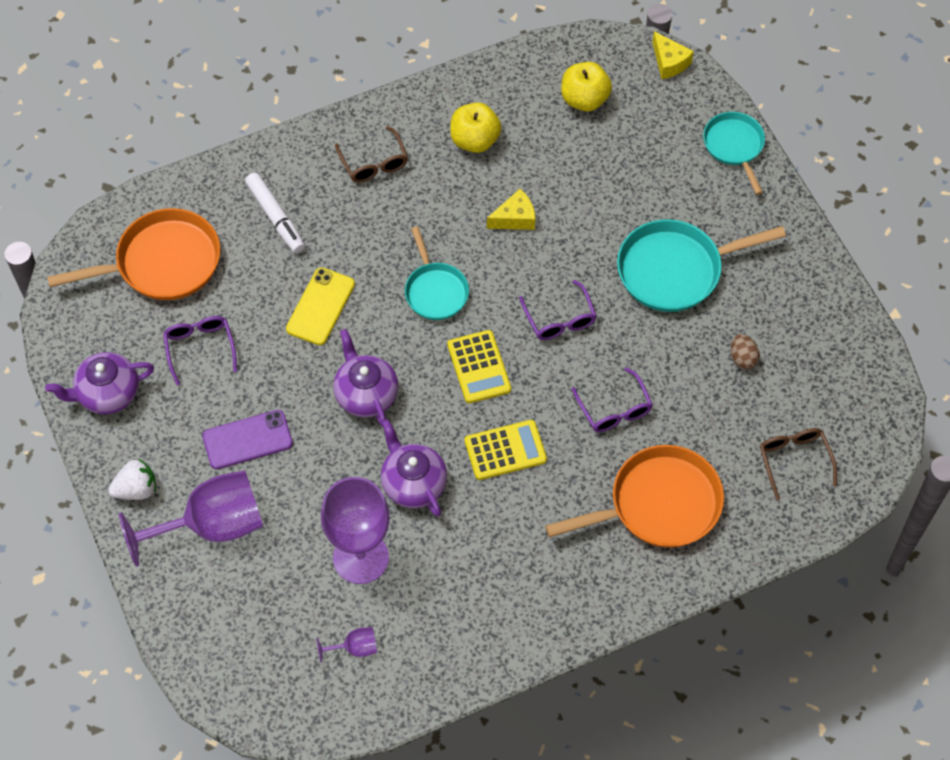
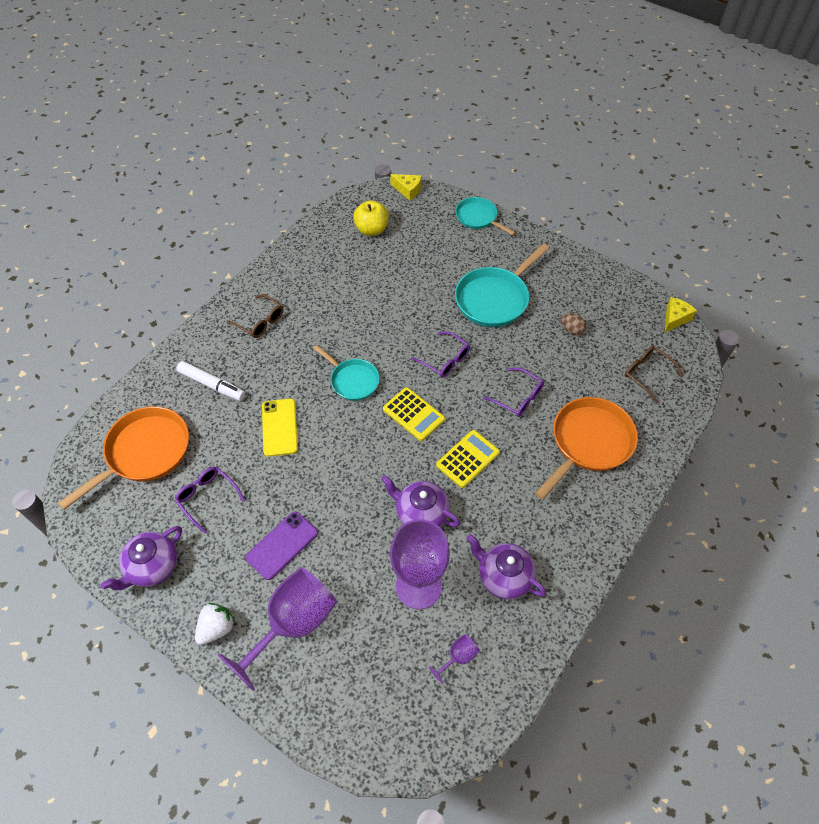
camera: 30 degrees left, 5 degrees down
purple teapot [333,329,398,427] -> purple teapot moved to [467,534,546,599]
yellow apple [450,103,501,153] -> none
yellow cheese [487,189,535,230] -> yellow cheese moved to [665,297,697,332]

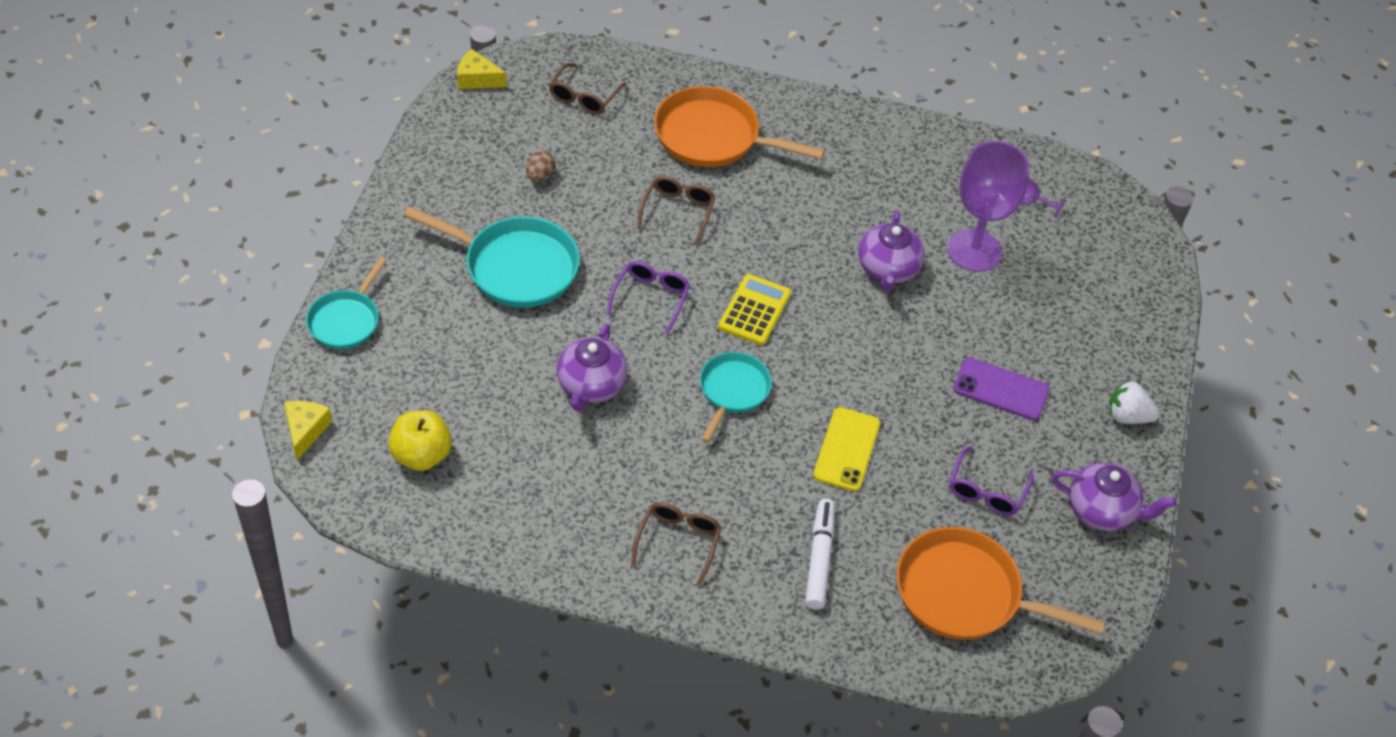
camera: 115 degrees left, 5 degrees down
purple goblet [218,567,337,691] -> none
yellow phone [262,399,298,457] -> yellow phone turned 45 degrees counterclockwise [813,407,880,491]
yellow calculator [436,430,500,488] -> none
purple teapot [467,534,546,599] -> purple teapot moved to [557,324,628,412]
purple glasses [483,368,544,417] -> brown glasses [637,176,716,245]

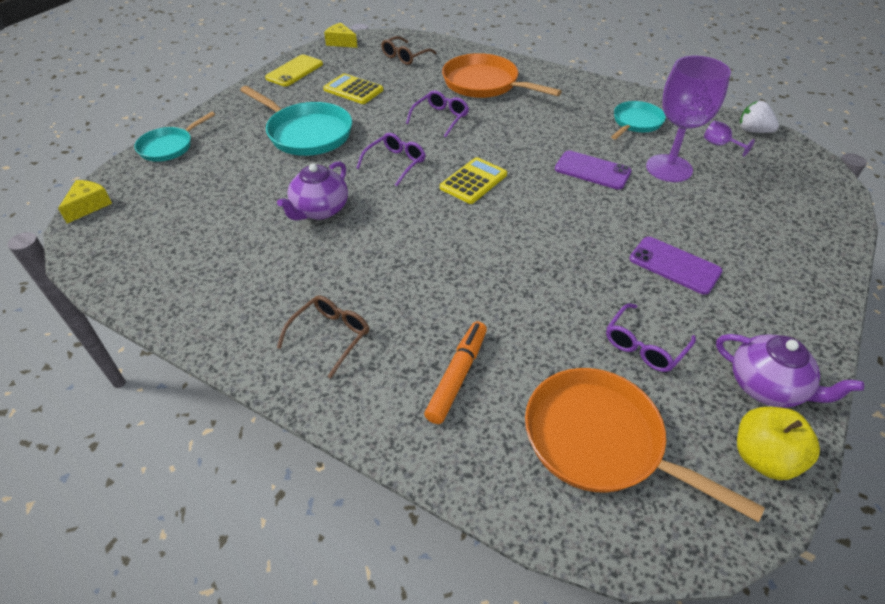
camera: 20 degrees right, 5 degrees down
yellow apple [388,410,452,471] -> yellow apple moved to [737,407,820,480]
brown egg [526,151,556,182] -> yellow calculator [323,73,383,104]
brown glasses [637,176,716,245] -> purple glasses [406,90,469,138]
turquoise pan [700,352,772,443] -> turquoise pan moved to [611,101,666,140]
white marker [805,499,835,610] -> orange marker [424,321,487,424]
yellow phone [813,407,880,491] -> yellow phone moved to [265,55,323,86]
purple teapot [858,210,925,292] -> purple phone [555,150,632,190]
white strawberry [1108,380,1159,424] -> white strawberry moved to [740,101,779,133]

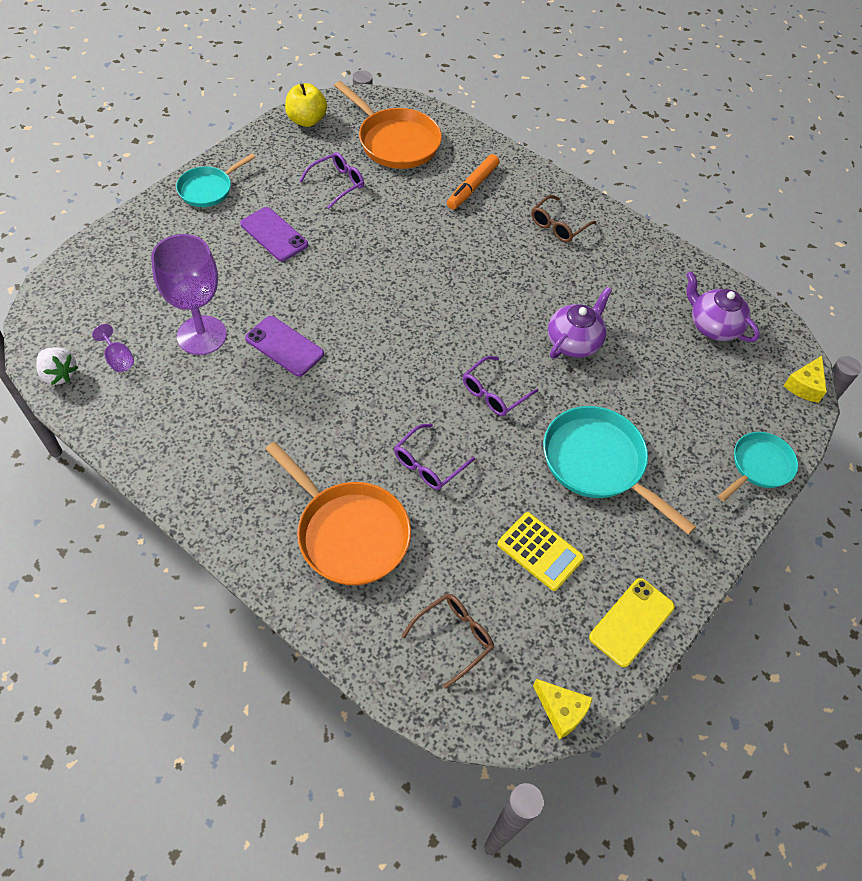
camera: 175 degrees left, 10 degrees up
yellow calculator [440,157,507,204] -> none
turquoise pan [611,101,666,140] -> turquoise pan moved to [176,154,255,207]
purple teapot [716,334,864,408] -> purple teapot moved to [686,271,760,342]

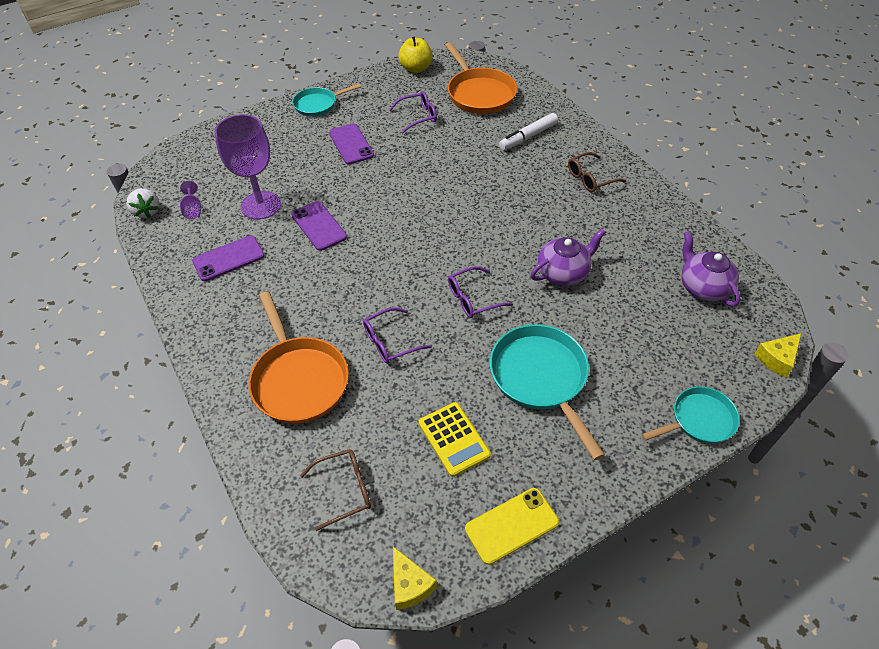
camera: 25 degrees right, 5 degrees down
orange marker [447,154,499,210] -> white marker [499,113,558,150]
none -> purple phone [192,236,265,281]

